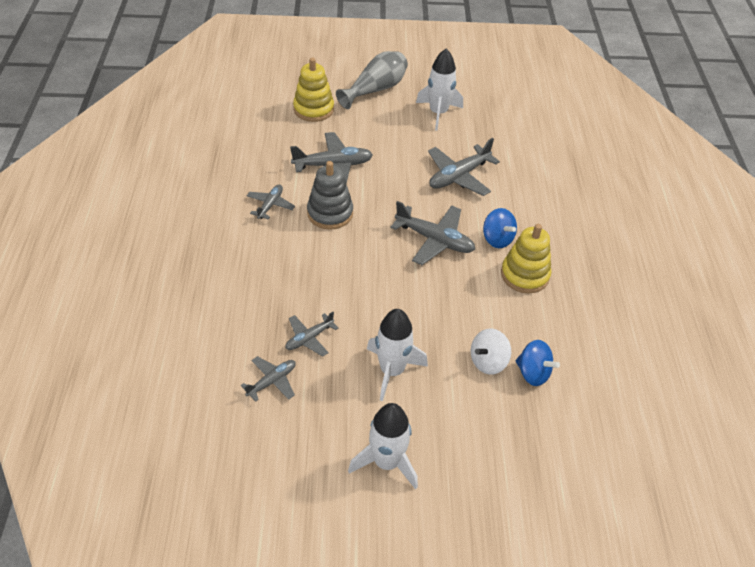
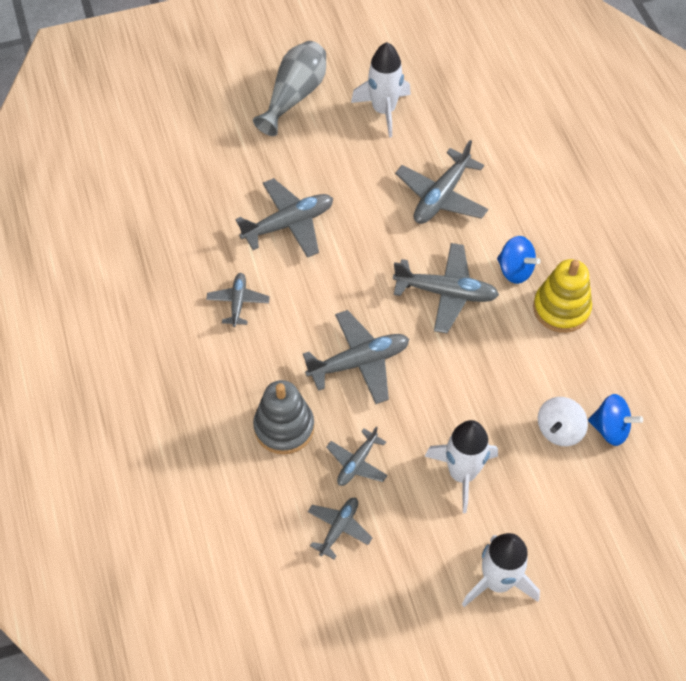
camera: 15 degrees left, 10 degrees up
yellow stacking toy [293,58,334,122] -> none
grey stacking toy [307,161,353,230] -> grey stacking toy moved to [253,380,314,454]
none -> grey plane [303,310,409,404]

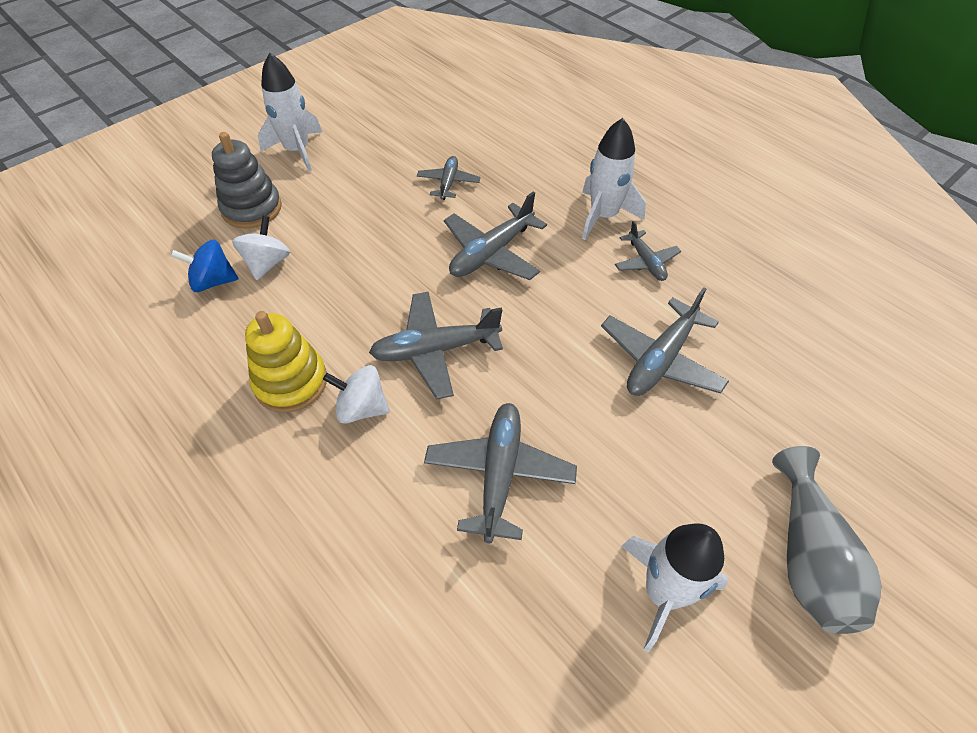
camera: 155 degrees right, 5 degrees down
grey stacking toy [253,380,314,454] -> grey stacking toy moved to [212,132,282,229]
grey plane [308,498,372,560] -> none
white rocket [425,420,498,513] -> white rocket moved to [582,118,646,240]
blue spinning top [497,236,540,284] -> white spinning top [323,365,390,424]

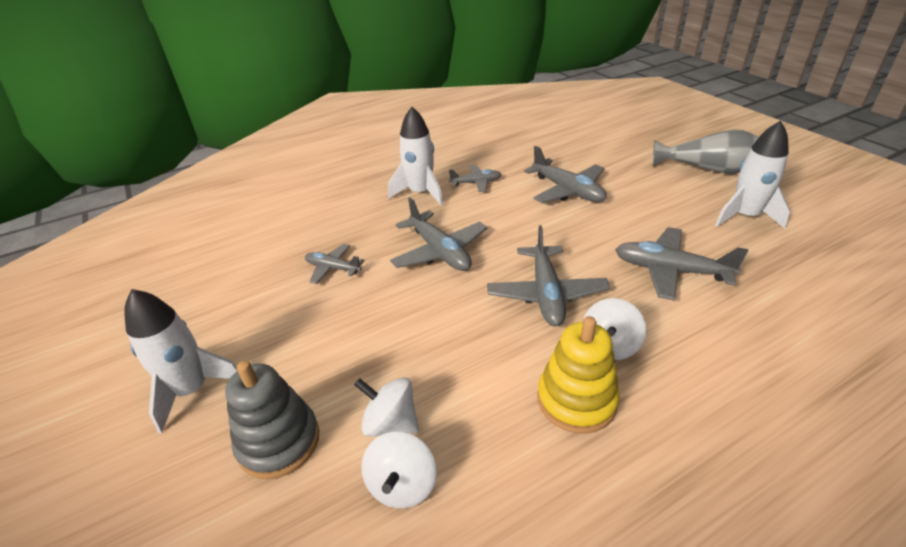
camera: 75 degrees left, 15 degrees down
blue spinning top [171,240,239,292] -> white spinning top [361,432,437,508]

